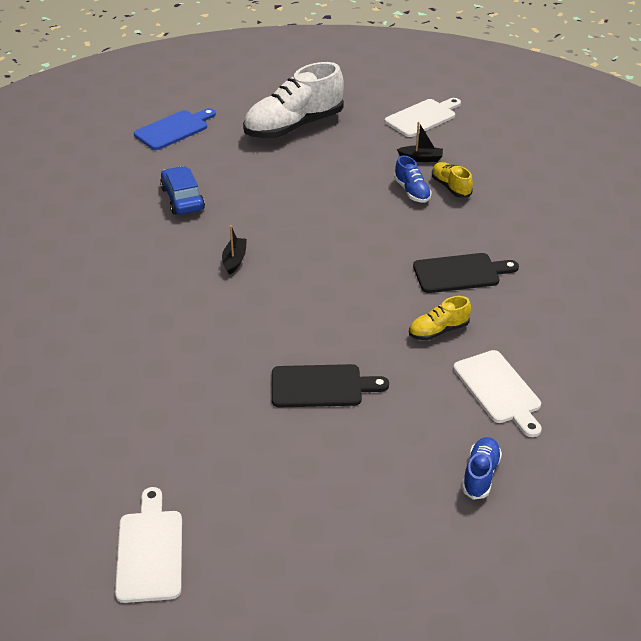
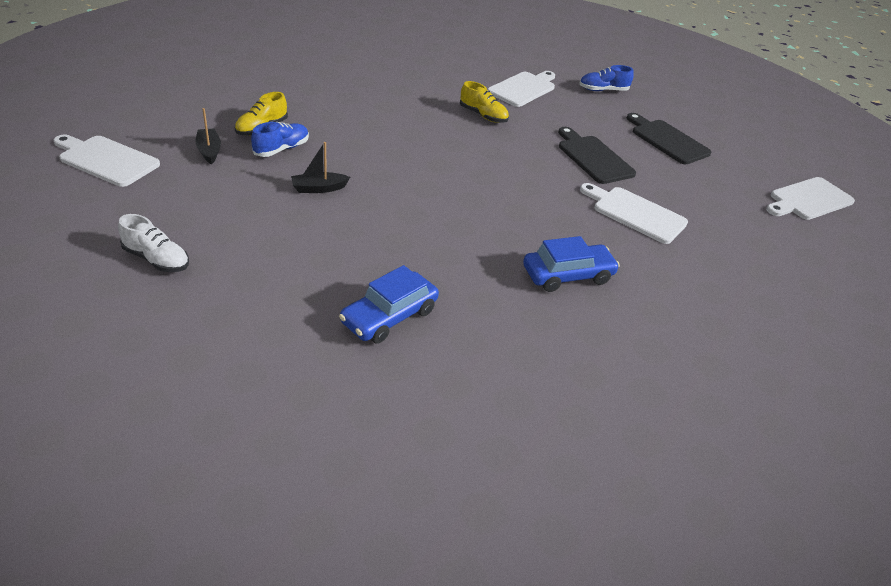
camera: 120 degrees left, 0 degrees up
blue cutting board [134,108,216,150] -> none
black boat [222,225,247,275] -> black boat moved to [291,142,350,193]
white shoe [243,62,344,138] -> white shoe [118,214,189,272], size x0.47
black cutting board [413,253,519,293] -> black cutting board moved to [627,113,711,164]
none -> blue car [523,236,620,292]
none -> white cutting board [580,183,688,244]

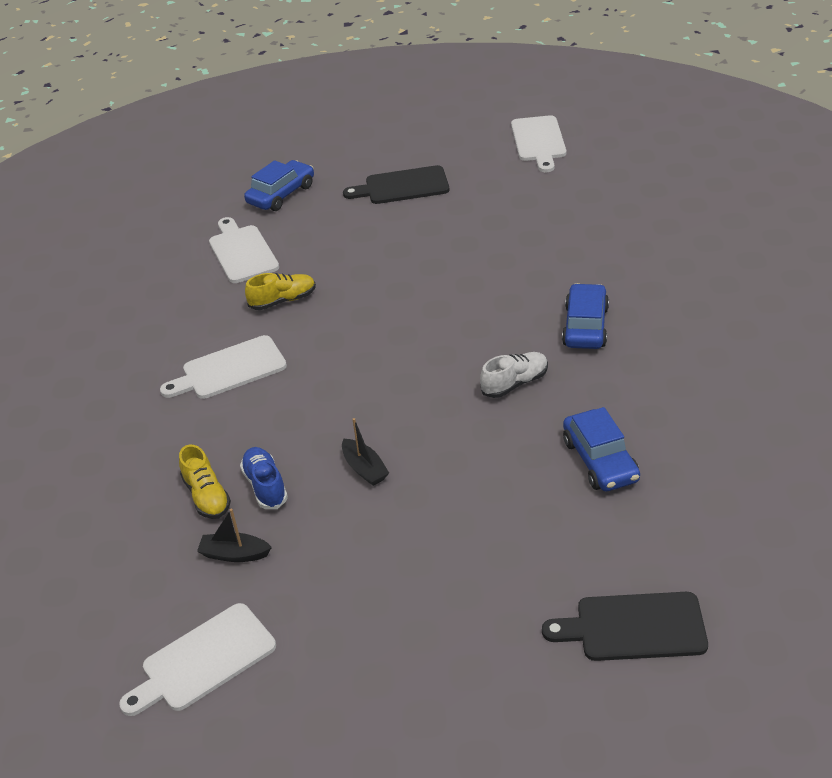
camera: 55 degrees left, 0 degrees up
white shoe [118,214,189,272] -> white shoe moved to [480,352,548,398]
black boat [291,142,350,193] -> black boat turned 45 degrees counterclockwise [342,418,389,486]
black cutting board [559,127,636,184] -> black cutting board moved to [542,592,708,661]
blue shoe [579,65,634,91] -> blue car [244,160,314,211]
white cutting board [580,183,688,244] -> white cutting board moved to [160,335,287,399]

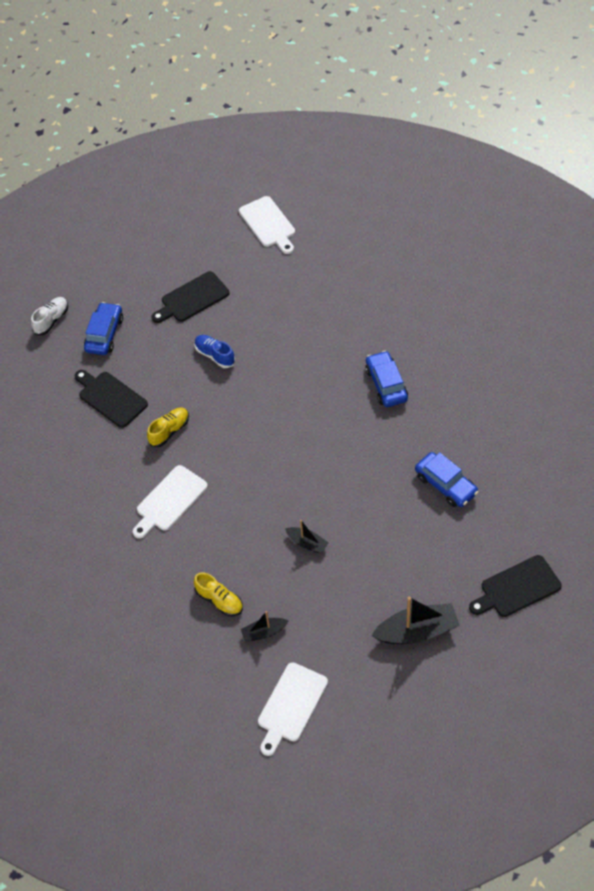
camera: 25 degrees left, 15 degrees up
white cutting board [209,217,279,283] -> black cutting board [75,370,148,428]
blue shoe [240,447,288,509] -> blue shoe moved to [195,335,235,368]
white shoe [480,352,548,398] -> white shoe moved to [31,297,68,335]
none -> black boat [371,597,460,644]

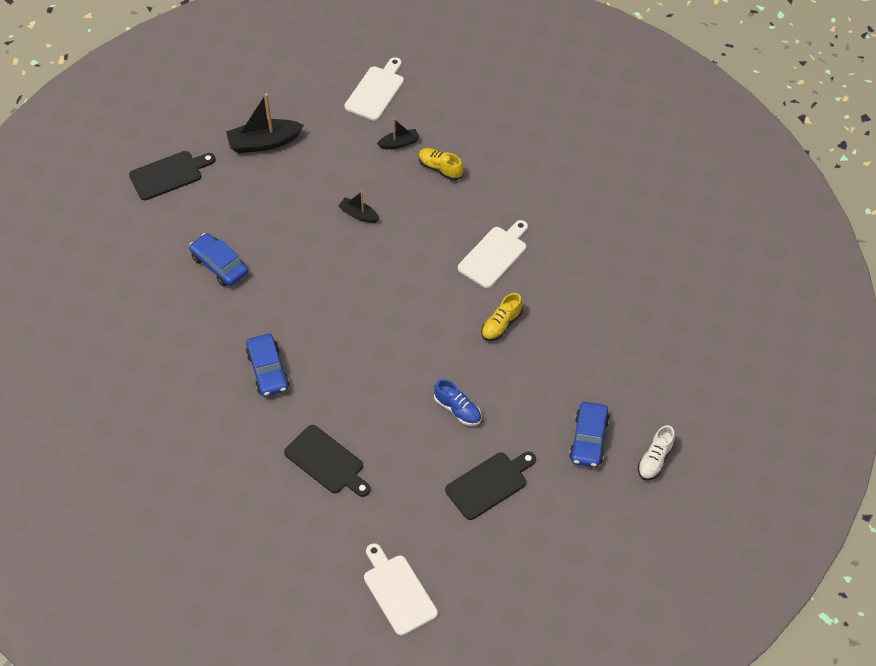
camera: 175 degrees right, 0 degrees up
black cutting board [75,370,148,428] -> black cutting board moved to [284,425,371,497]

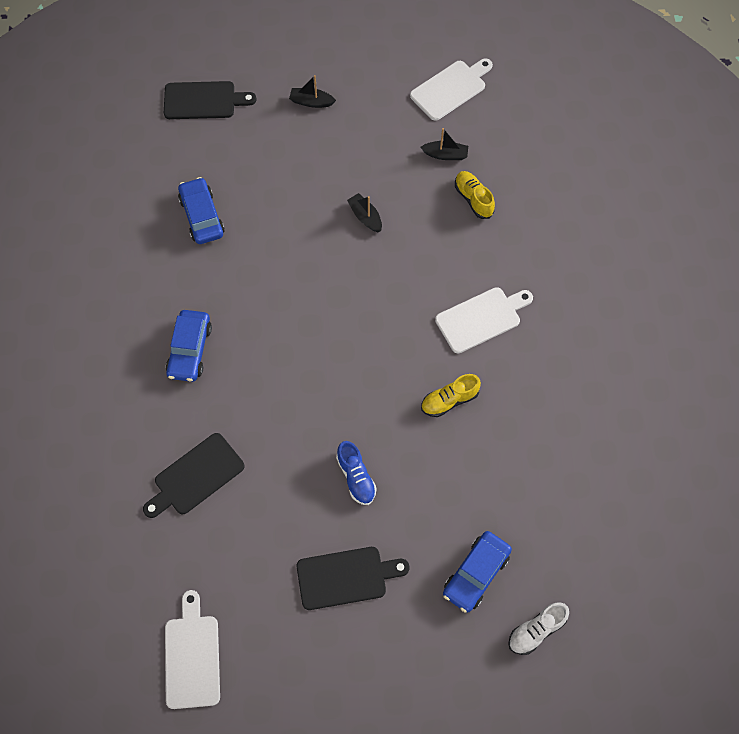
camera: 25 degrees right, 10 degrees up
black boat [226,93,304,153] -> black boat [289,75,336,108], size x0.56
black cutting board [284,425,371,497] -> black cutting board turned 75 degrees clockwise [143,433,245,518]

